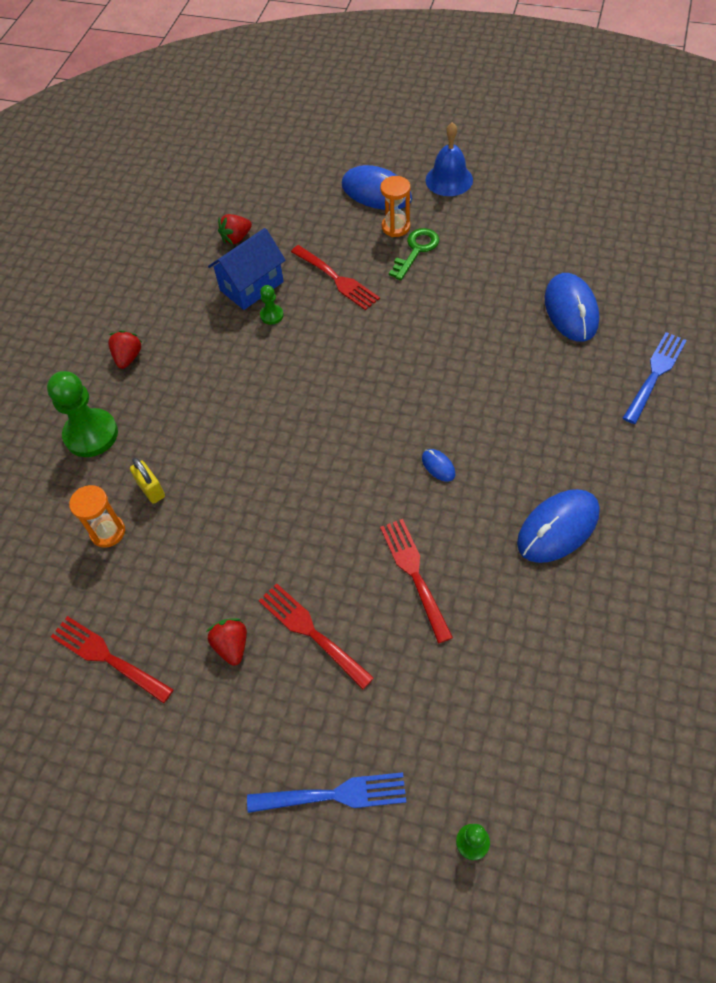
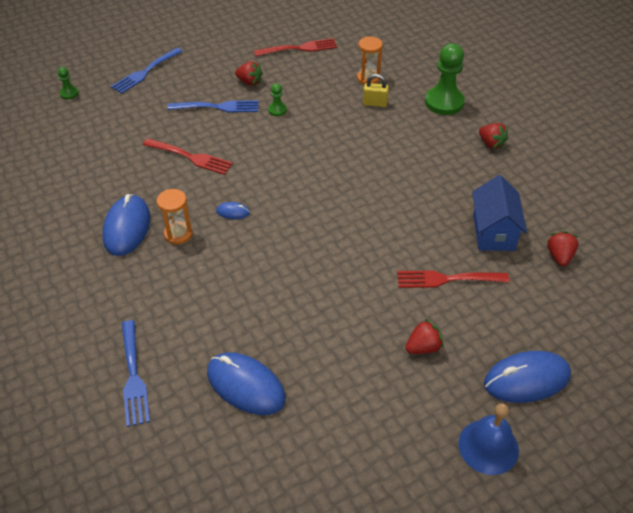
camera: 130 degrees right, 10 degrees down
red fork [258,583,374,689] -> blue fork [168,100,258,112]
green pawn [260,285,284,325] -> green pawn moved to [268,83,287,116]
orange hourglass [380,176,411,237] -> orange hourglass moved to [157,189,192,244]
green key [389,228,439,280] -> red strawberry [405,319,444,354]

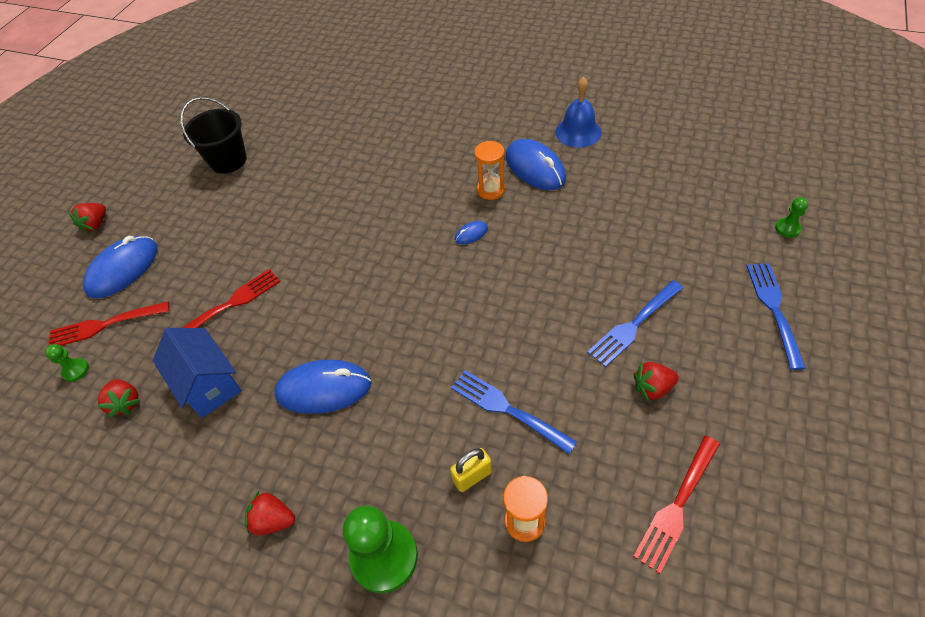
camera: 145 degrees right, 5 degrees up
blue fork [122,320,150,427] -> blue fork moved to [451,370,577,454]
red fork [143,138,233,175] -> red fork moved to [48,301,170,346]
blue mouse [207,352,286,415] -> blue mouse moved to [274,359,372,414]
green pawn [268,83,287,116] -> green pawn moved to [45,344,89,382]
red strawberry [405,319,444,354] -> red strawberry moved to [68,203,106,233]
blue bell [458,403,519,475] -> blue bell moved to [555,77,602,148]
none -> black bucket [180,97,247,173]

